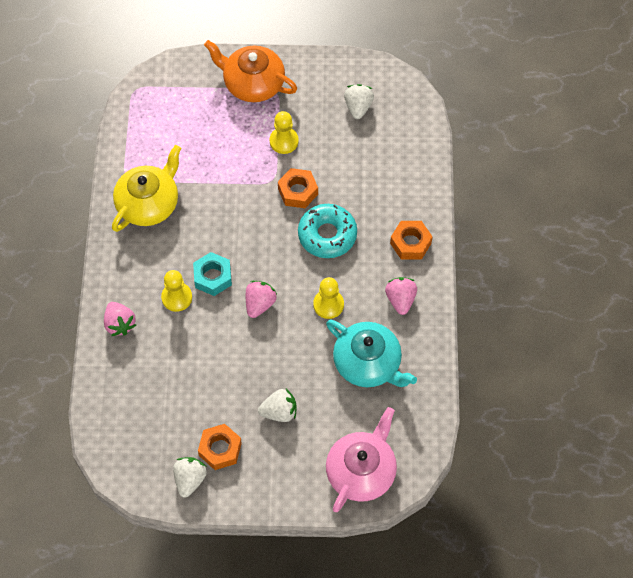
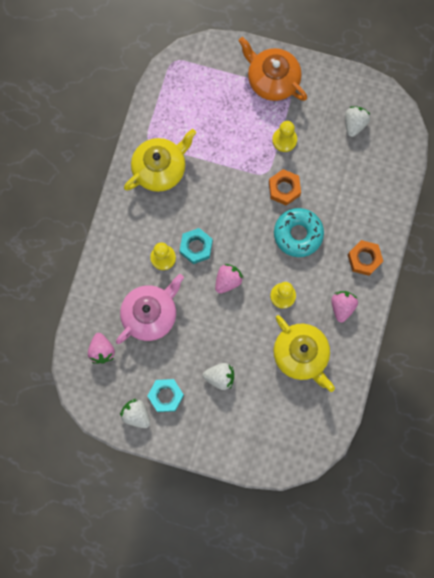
camera: 15 degrees right, 15 degrees up
pink strawberry [104,302,136,336] -> pink strawberry moved to [88,333,115,364]
white strawberry [173,457,207,497] -> white strawberry turned 75 degrees counterclockwise [120,399,150,428]
orange nut [198,424,242,470] -> turquoise nut [148,379,184,412]
turquoise teapot [326,320,417,387] -> yellow teapot [274,315,335,392]
pink teapot [326,407,397,512] -> pink teapot moved to [116,274,184,344]

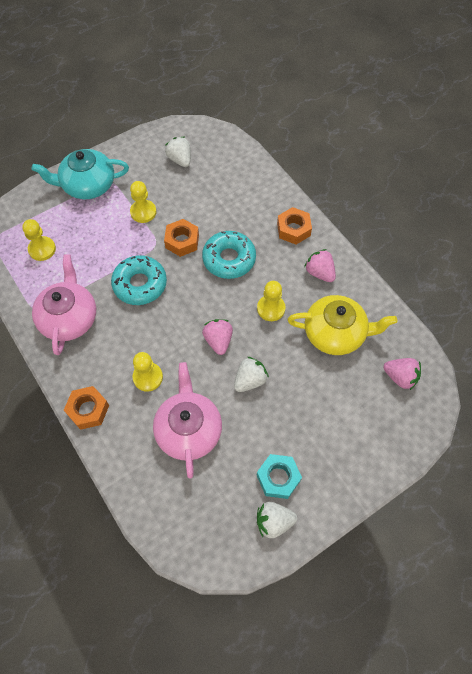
camera: 50 degrees left, 15 degrees down
pink strawberry [88,333,115,364] -> pink strawberry moved to [383,358,421,390]
yellow teapot [124,129,196,192] -> pink teapot [32,254,96,355]
turquoise nut [180,228,213,264] -> none
white strawberry [203,363,234,390] -> white strawberry moved to [234,357,269,392]
orange teapot [238,37,307,101] -> turquoise teapot [31,149,129,199]
none -> yellow pawn [22,219,56,261]
none -> orange nut [64,386,109,430]
none -> turquoise donut [111,255,167,305]

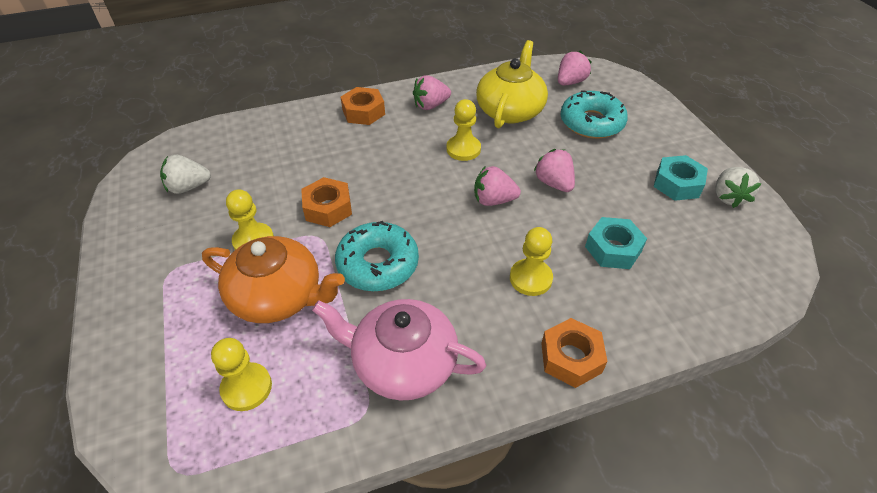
camera: 75 degrees left, 15 degrees down
turquoise teapot [31,149,129,199] -> none
pink teapot [153,362,222,479] -> turquoise nut [585,217,647,269]
turquoise donut [202,231,256,279] -> turquoise donut moved to [560,90,628,139]
white strawberry [234,357,269,392] -> pink strawberry [534,149,575,192]
none -> orange teapot [202,236,345,323]

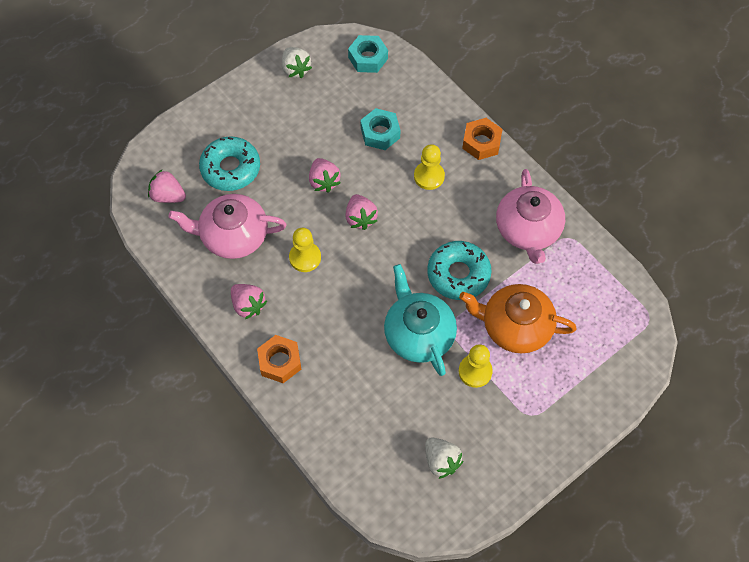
camera: 110 degrees left, 15 degrees up
orange teapot [202,236,345,323] -> orange teapot turned 75 degrees counterclockwise [459,284,577,353]
yellow pawn [211,338,272,411] -> none
orange nut [301,177,352,227] -> turquoise teapot [384,264,457,376]
yellow teapot [476,40,548,128] -> pink teapot [169,194,286,259]
pink strawberry [534,149,575,192] -> pink strawberry turned 60 degrees counterclockwise [309,158,341,193]
turquoise nut [654,155,708,201] -> turquoise nut moved to [348,35,388,73]
white strawberry [715,167,762,208] -> white strawberry turned 75 degrees clockwise [282,47,312,78]

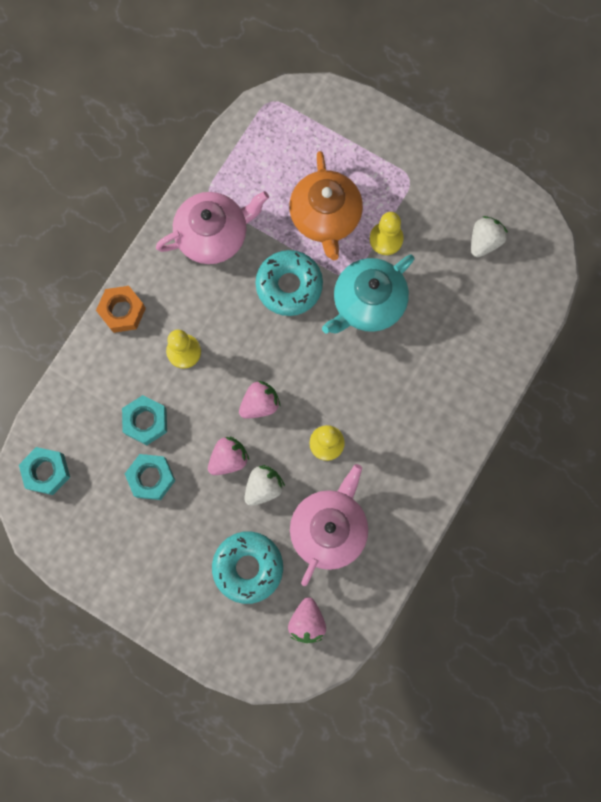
camera: 110 degrees left, 15 degrees up
pink teapot [169,194,286,259] -> pink teapot turned 135 degrees counterclockwise [290,464,368,586]
pink strawberry [231,284,267,319] -> none
orange nut [257,335,301,383] -> none
white strawberry [282,47,312,78] -> white strawberry moved to [244,465,285,506]
none -> turquoise nut [125,454,176,500]

